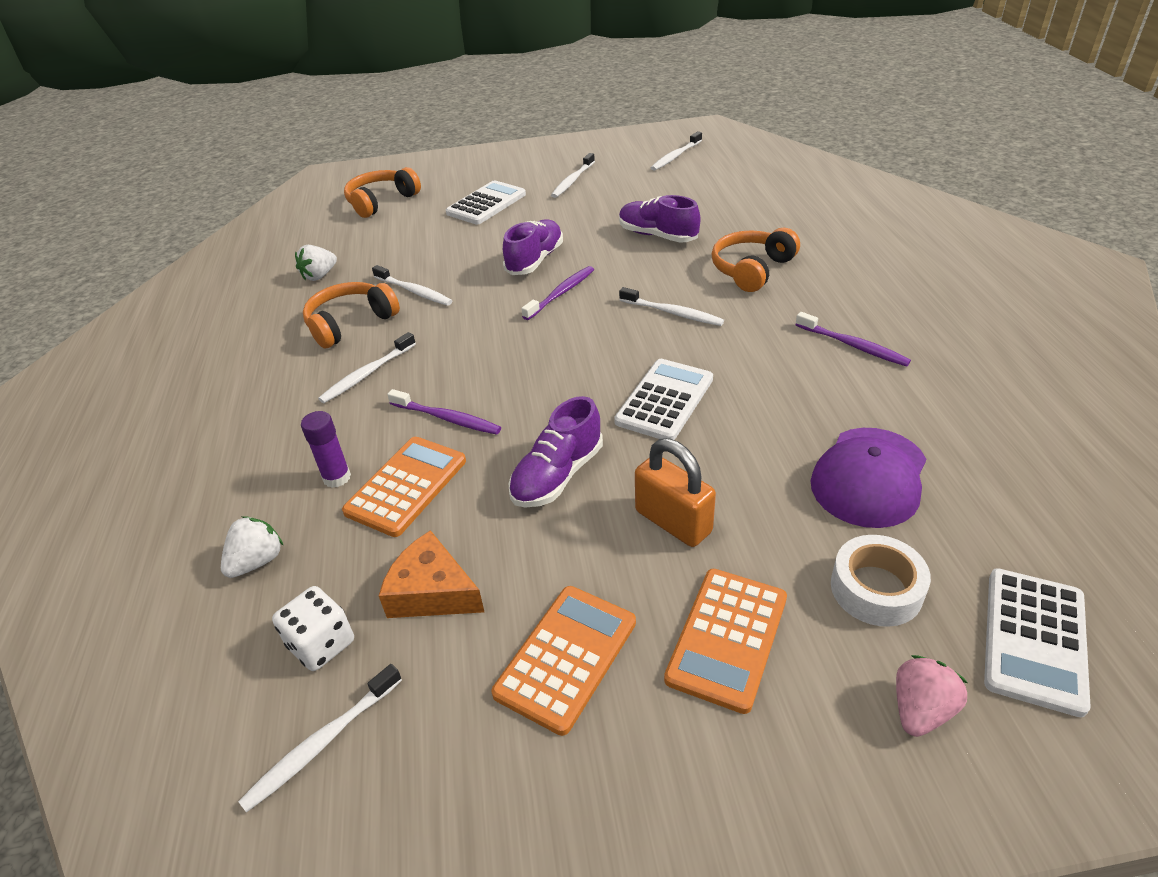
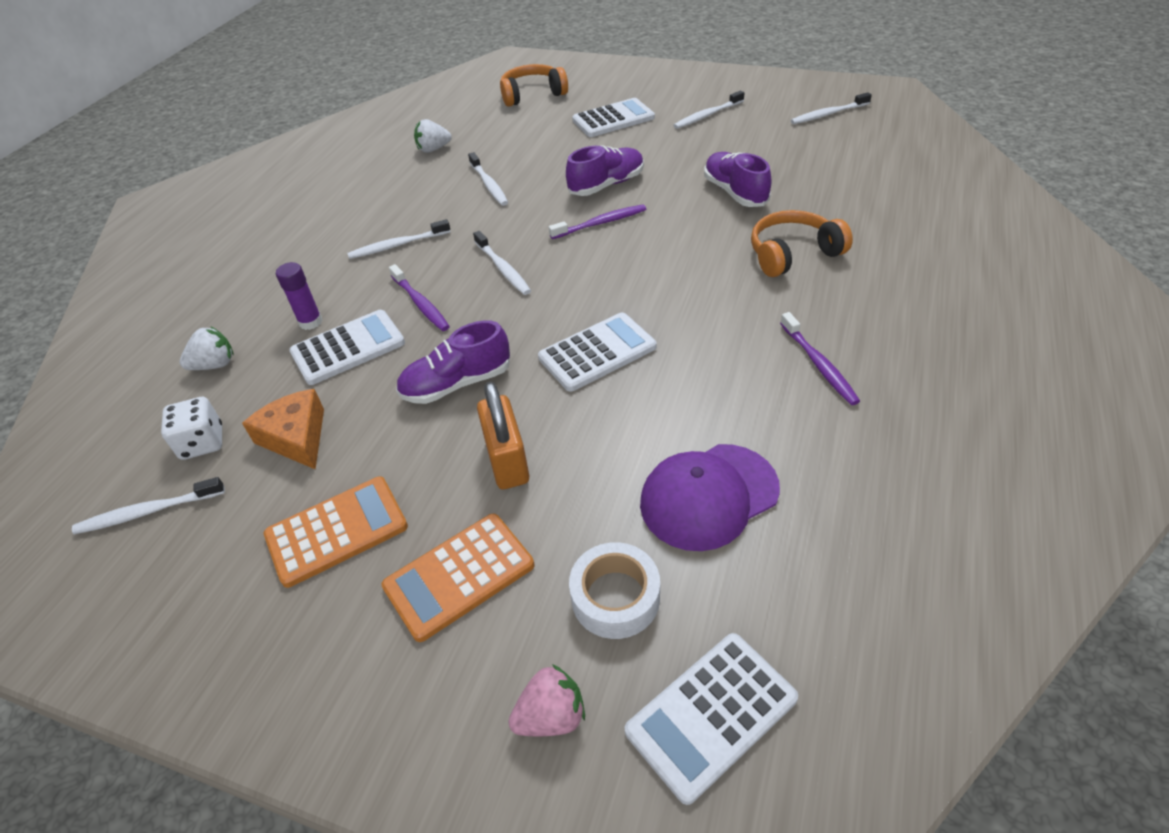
camera: 30 degrees right, 5 degrees up
orange headphones [303,282,400,348] -> none
orange calculator [342,437,466,537] -> white calculator [289,310,405,385]
white toothbrush [619,287,724,326] -> white toothbrush moved to [473,231,531,295]

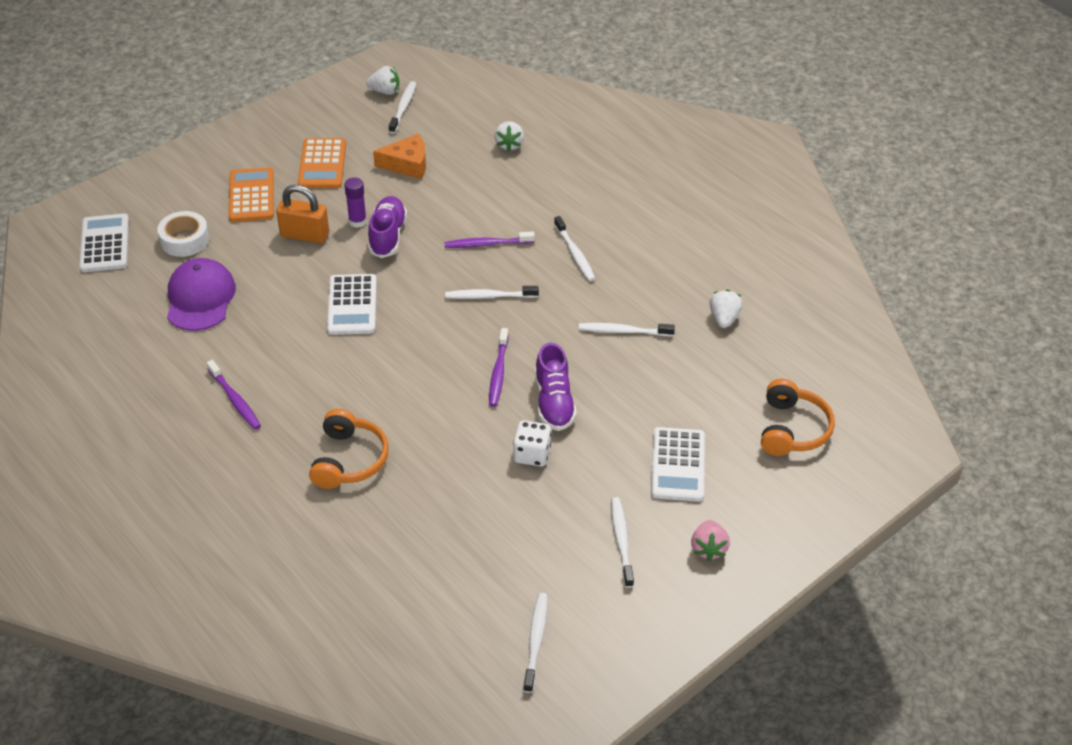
camera: 115 degrees right, 0 degrees up
white dice [161,397,222,460] -> white dice moved to [513,420,551,467]
purple glue stick [276,262,323,330] -> purple glue stick moved to [344,178,367,228]
white calculator [289,310,405,385] -> none
white toothbrush [347,219,451,259] -> white toothbrush turned 150 degrees clockwise [554,216,595,281]
pink strawberry [508,664,585,736] -> pink strawberry moved to [691,520,730,561]
purple shoe [704,152,771,207] -> none
purple toothbrush [780,312,860,405] -> purple toothbrush turned 135 degrees counterclockwise [207,360,261,430]
none -> white strawberry [366,66,399,95]

